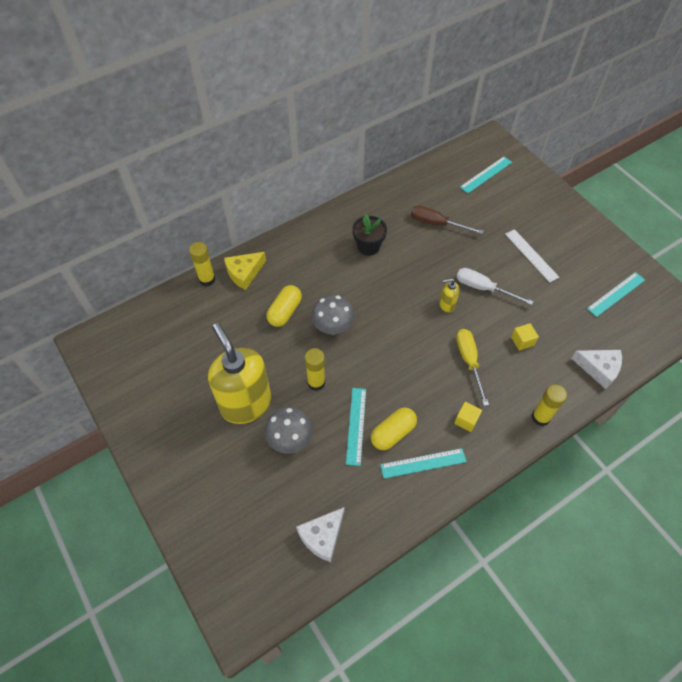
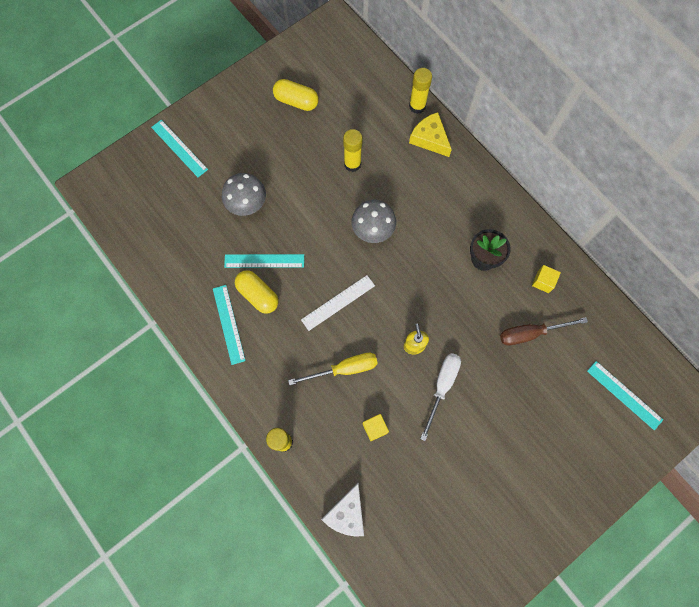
camera: 85 degrees right, 15 degrees up
yellow soap dispenser [208,323,271,424] -> none
yellow capsule [266,285,302,327] -> yellow capsule moved to [273,79,319,111]
white cheese [296,507,344,562] -> none
yellow glue stick [305,348,325,391] -> yellow glue stick moved to [343,129,363,172]
brown screwdriver [411,206,484,234] -> brown screwdriver turned 120 degrees counterclockwise [500,317,588,346]
yellow cube [454,402,482,432] -> yellow cube moved to [532,265,561,293]
white ruler [505,229,559,283] -> white ruler moved to [301,275,375,331]
turquoise ruler [587,272,645,317] -> turquoise ruler moved to [151,120,208,177]

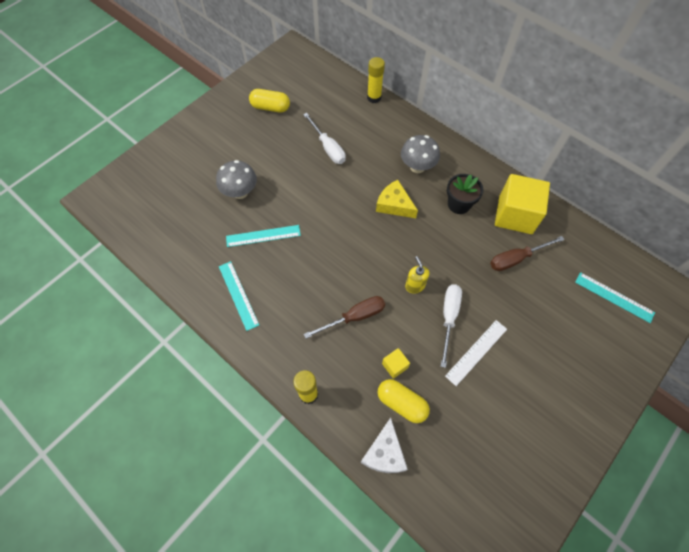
camera: 10 degrees left, 10 degrees down
turquoise ruler [151,120,208,177] -> none
yellow capsule [235,270,278,314] -> yellow capsule moved to [378,379,430,423]
yellow screwdriver [288,353,378,386] -> brown screwdriver [304,296,385,339]
white ruler [301,275,375,331] -> white ruler moved to [445,320,507,386]
yellow glue stick [343,129,363,172] -> white screwdriver [303,113,346,164]
grey mushroom [351,200,396,243] -> grey mushroom moved to [401,135,440,173]
yellow cheese [409,112,452,157] -> yellow cheese moved to [376,180,418,218]
yellow cube [532,265,561,293] -> yellow cube [495,174,550,234], size x2.30

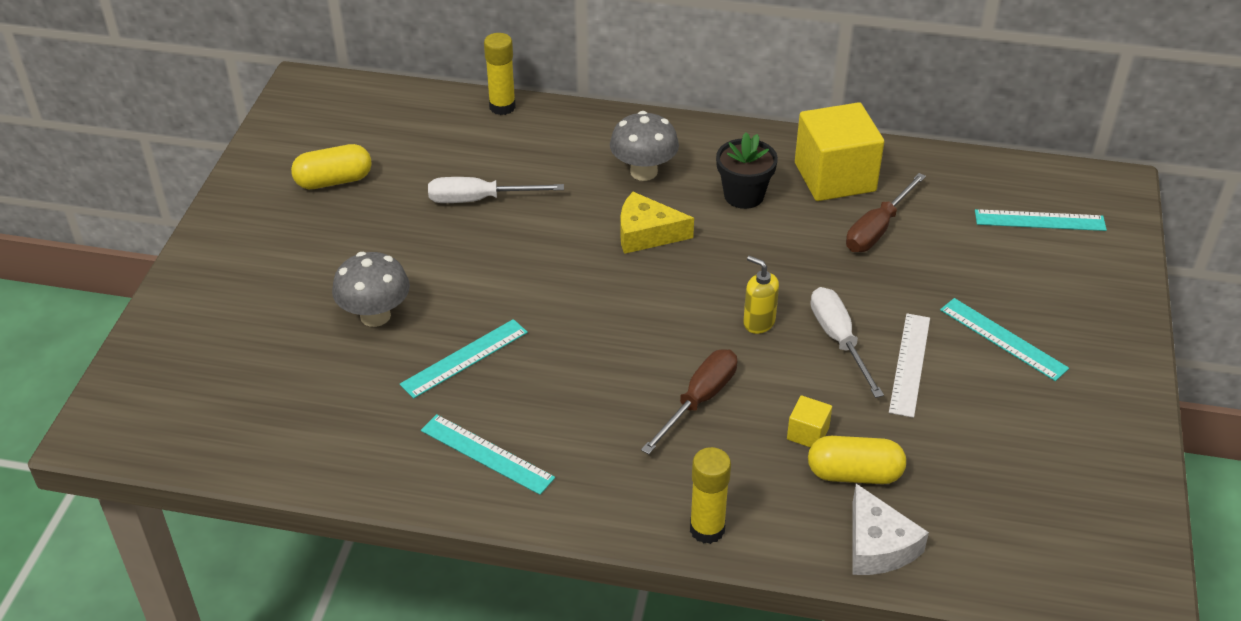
camera: 30 degrees left, 20 degrees down
white screwdriver [303,113,346,164] -> white screwdriver turned 150 degrees clockwise [428,177,564,203]
none -> turquoise ruler [940,298,1069,381]

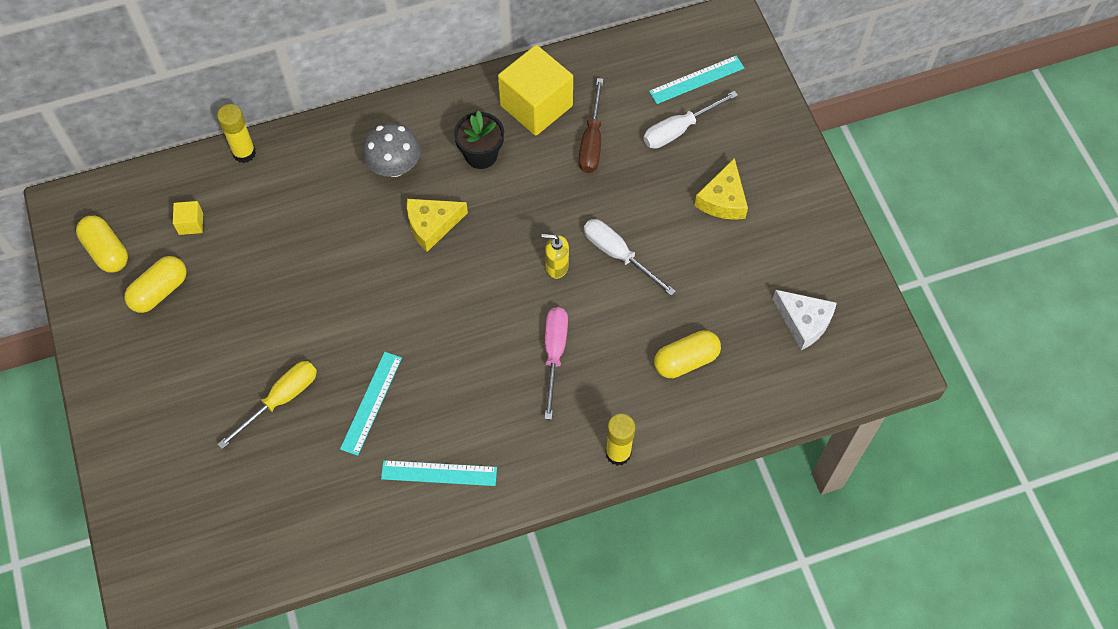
camera: 30 degrees left, 20 degrees up
grey mushroom [332,252,410,327] -> yellow screwdriver [217,361,317,449]
white screwdriver [428,177,564,203] -> white screwdriver moved to [643,91,738,149]
brown screwdriver [641,349,737,454] -> pink screwdriver [545,307,568,420]
yellow cube [787,395,832,448] -> yellow cube moved to [173,201,203,235]
white cheese [852,484,929,575] -> white cheese moved to [772,290,837,350]
white ruler [889,314,930,418] -> none
turquoise ruler [940,298,1069,381] -> yellow cheese [694,158,748,220]
none -> yellow capsule [76,216,128,273]

